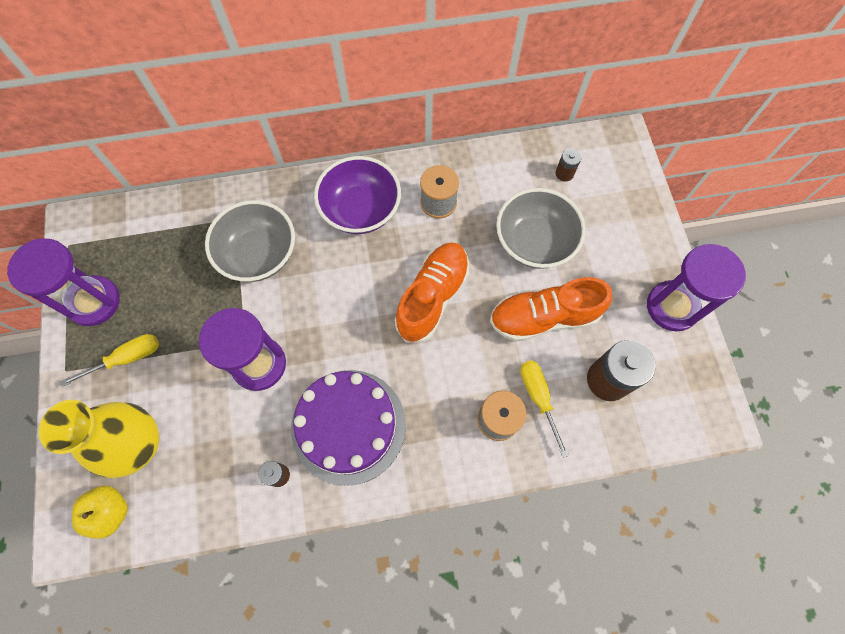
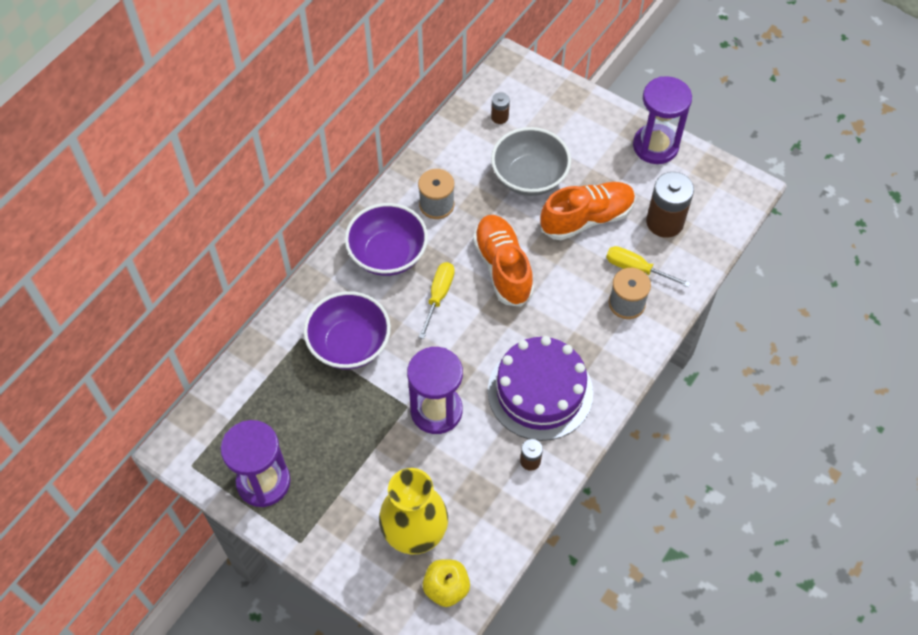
camera: 45 degrees left, 10 degrees down
yellow screwdriver [61,334,159,386] -> yellow screwdriver moved to [419,262,455,339]
grey bowl [205,200,295,282] -> purple bowl [304,291,391,369]
orange shoe [490,277,612,342] -> orange shoe turned 150 degrees counterclockwise [540,182,635,240]

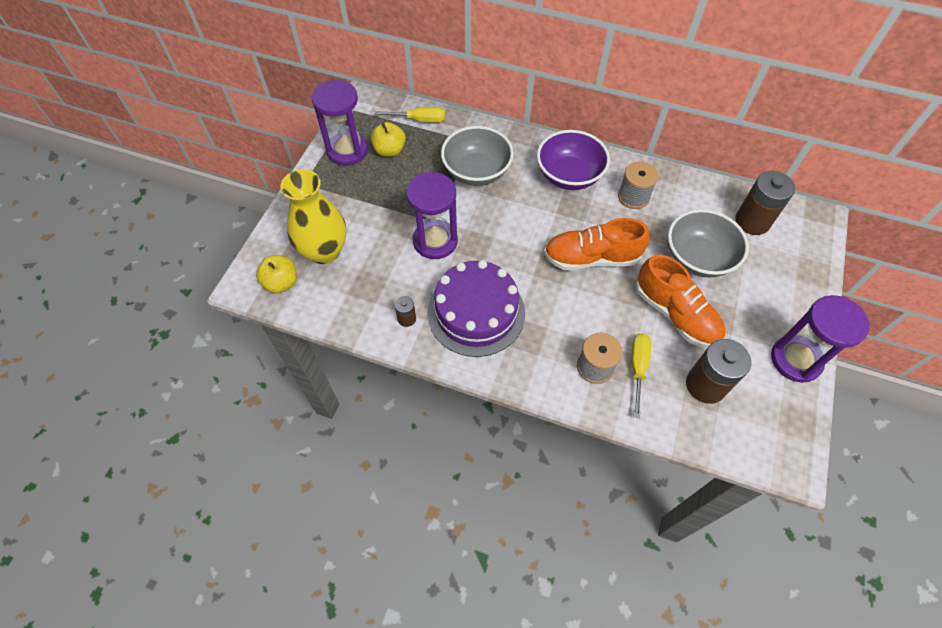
camera: 75 degrees right, 0 degrees up
purple bowl [304,291,391,369] -> grey bowl [441,126,514,186]
yellow screwdriver [419,262,455,339] -> yellow screwdriver moved to [374,107,445,123]
orange shoe [473,215,534,307] -> orange shoe turned 150 degrees counterclockwise [544,218,650,270]
brown battery [491,92,510,124] -> brown battery [735,171,795,235], size x2.04
none -> yellow apple [371,122,406,157]

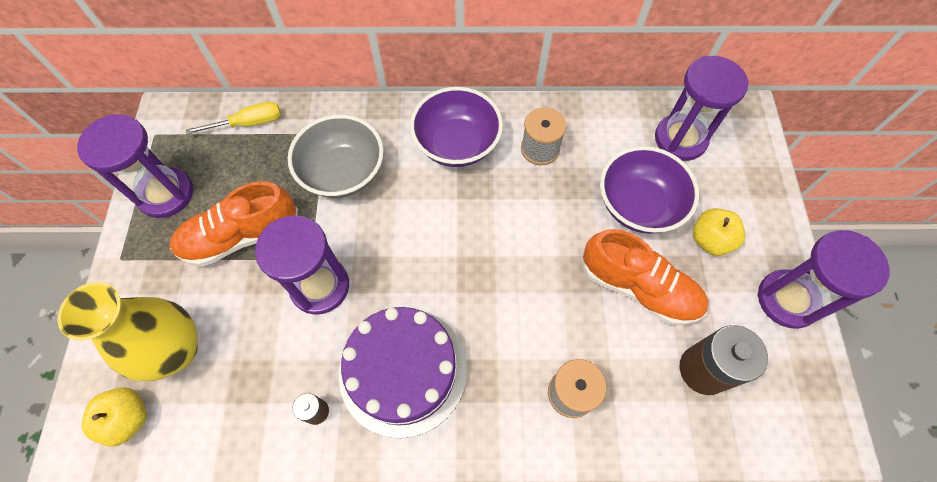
camera: 20 degrees left, 5 degrees up
yellow apple [371,122,406,157] -> yellow apple moved to [693,208,745,256]
orange shoe [544,218,650,270] -> orange shoe moved to [170,181,298,267]
yellow screwdriver [631,333,651,418] -> none
grey bowl [668,209,749,277] -> purple bowl [600,146,699,234]
brown battery [735,171,795,235] -> purple hourglass [655,56,749,161]

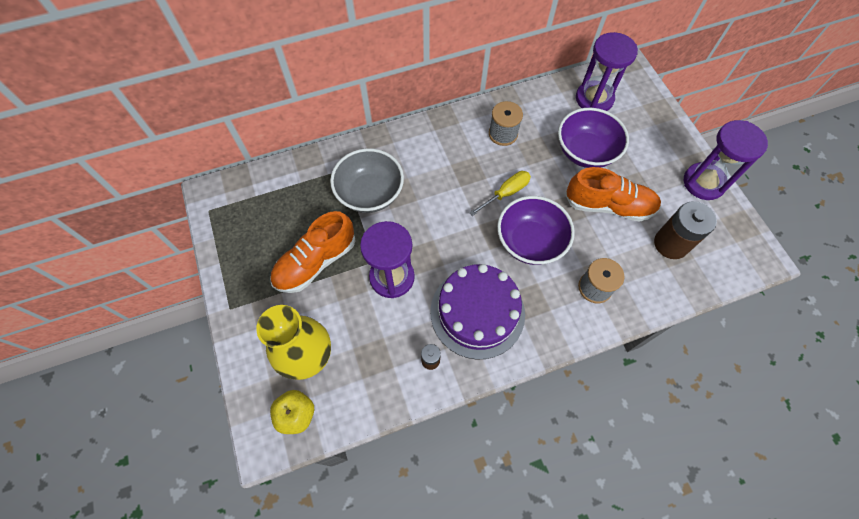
camera: 20 degrees left, 0 degrees up
purple hourglass [77,114,193,218] -> none
yellow screwdriver [186,101,281,135] -> yellow screwdriver moved to [469,171,531,216]
purple bowl [410,87,503,167] -> purple bowl moved to [497,196,575,265]
yellow apple [693,208,745,256] -> none

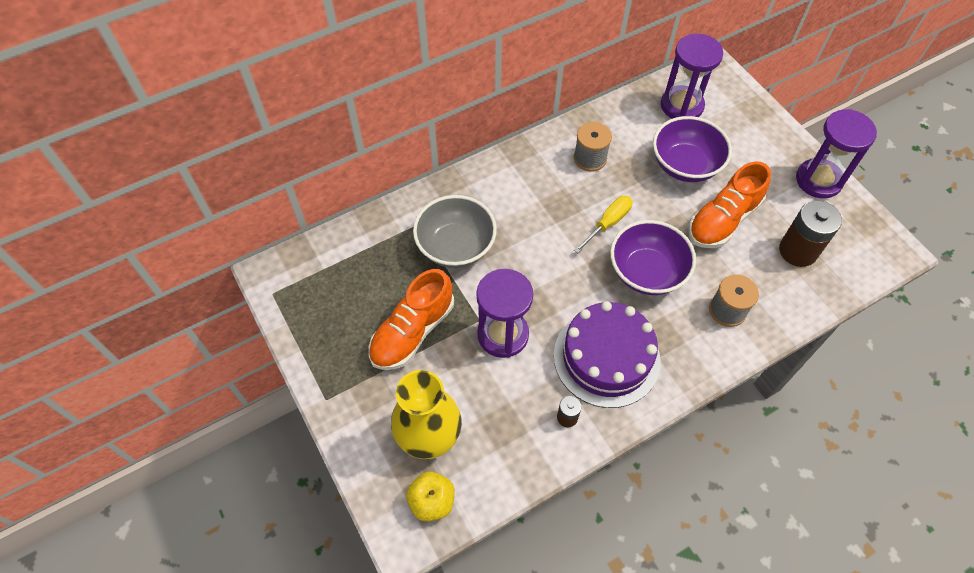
camera: 10 degrees left, 5 degrees down
orange shoe [565,167,661,222] -> orange shoe turned 135 degrees clockwise [688,161,771,248]

